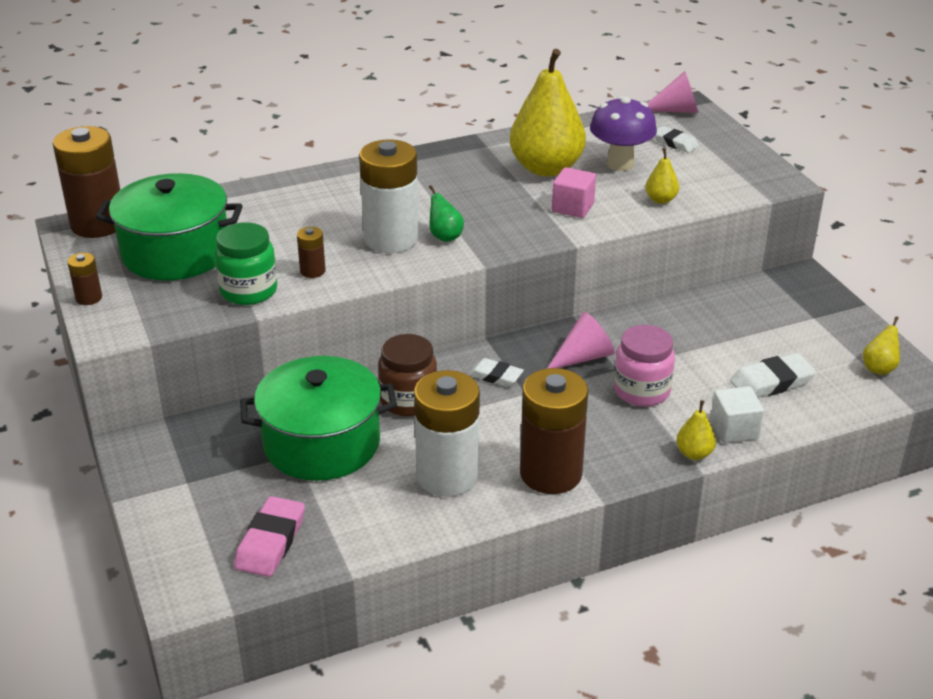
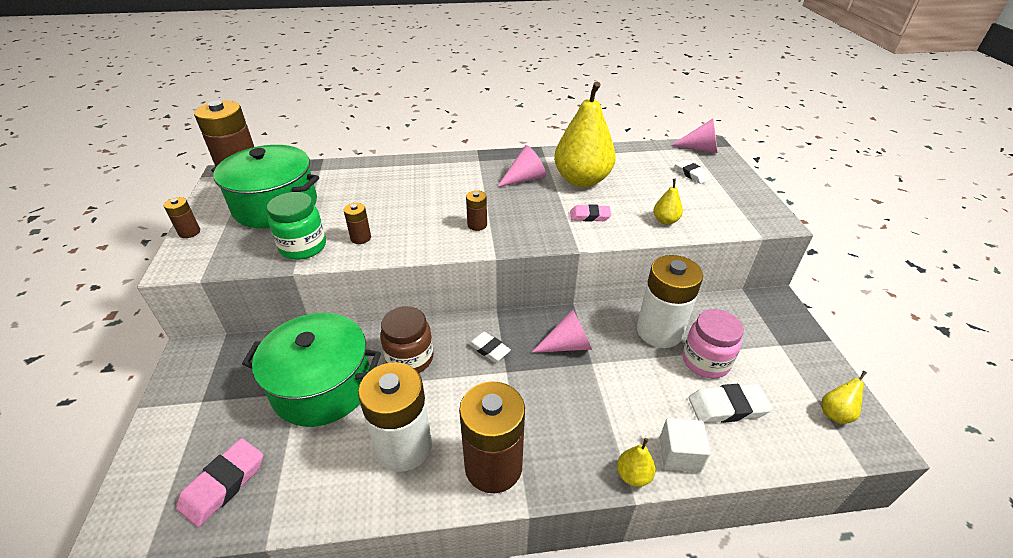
camera: 15 degrees right, 5 degrees up
white battery [359,139,419,253] -> white battery moved to [637,255,703,348]
green pear [429,185,464,242] -> brown battery [466,190,487,231]
pink cube [552,167,596,218] -> pink eraser [570,204,611,222]
purple mushroom [590,96,657,171] -> none
pink jar [614,325,675,407] -> pink jar moved to [683,309,744,379]
none -> pink cone [497,145,546,187]

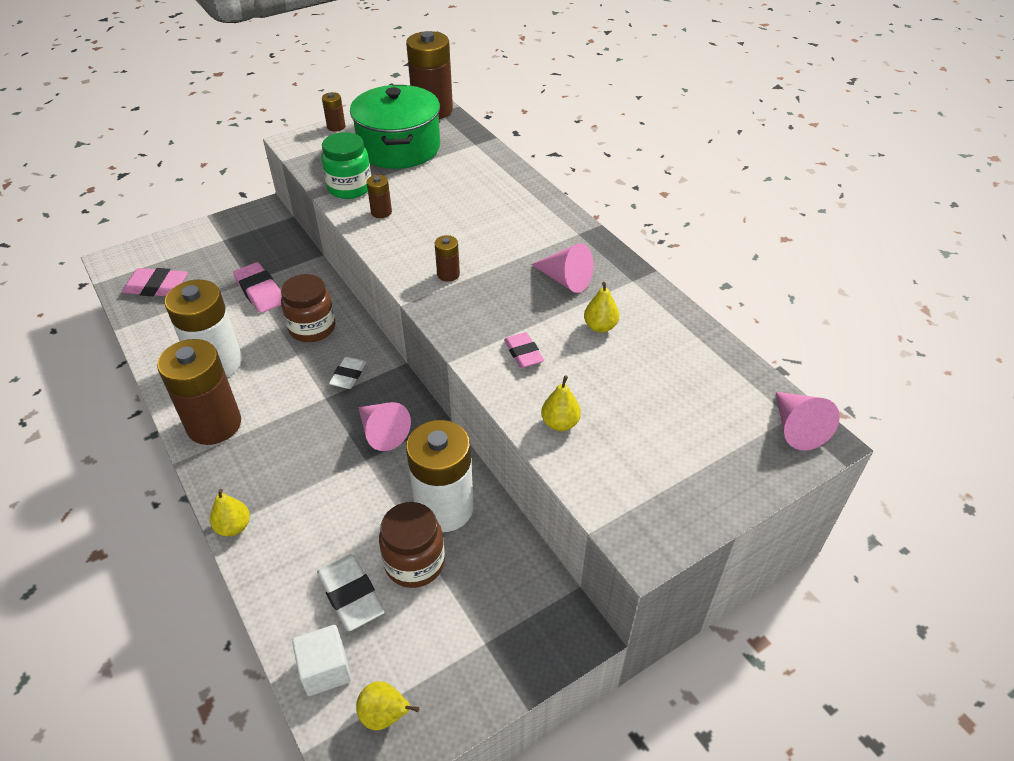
camera: 65 degrees right, 5 degrees up
green pot [242,313,381,427] -> pink eraser [233,262,282,313]
yellow pear [554,81,616,187] -> yellow pear [584,282,619,333], size x0.43
white cube [659,418,710,472] -> white cube moved to [292,625,351,696]
white eraser [675,159,711,184] -> none
pink jar [683,309,744,379] -> brown jar [379,502,445,588]

